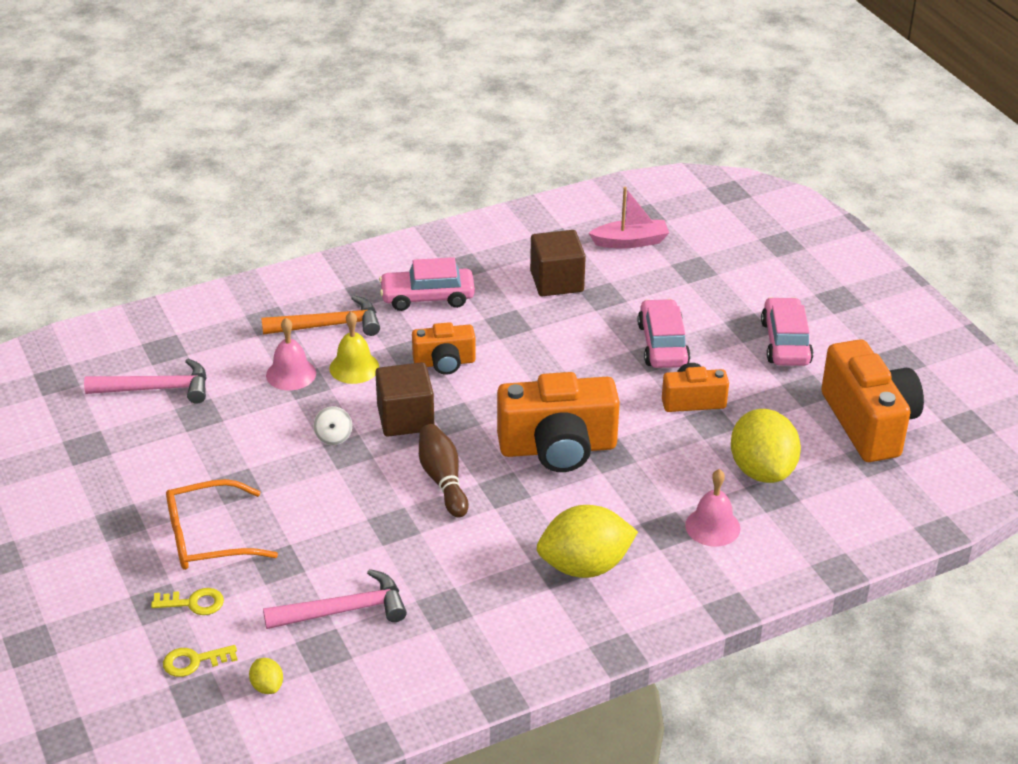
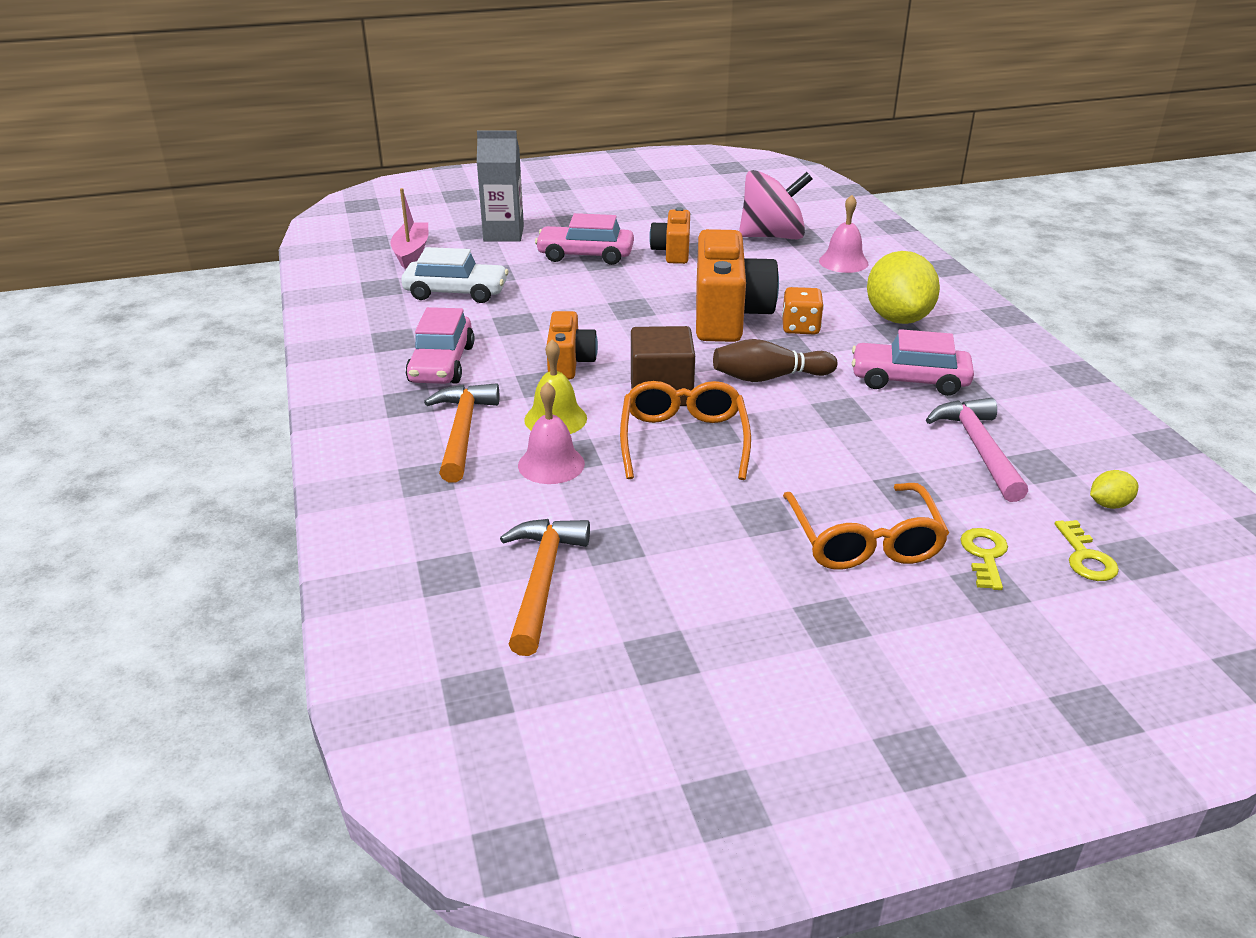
camera: 80 degrees left, 5 degrees down
pink hammer [84,359,207,404] -> orange hammer [500,519,590,656]
white spinning top [313,406,352,445] -> orange glasses [620,381,751,480]
brown cube [530,230,586,296] -> white car [401,247,508,303]
yellow lemon [731,409,801,483] -> pink spinning top [739,170,813,239]
pink car [761,297,813,366] -> pink car moved to [852,329,974,396]
orange camera [821,339,924,462] -> none
none -> grey carton [477,131,524,242]
none -> orange dice [782,287,824,334]

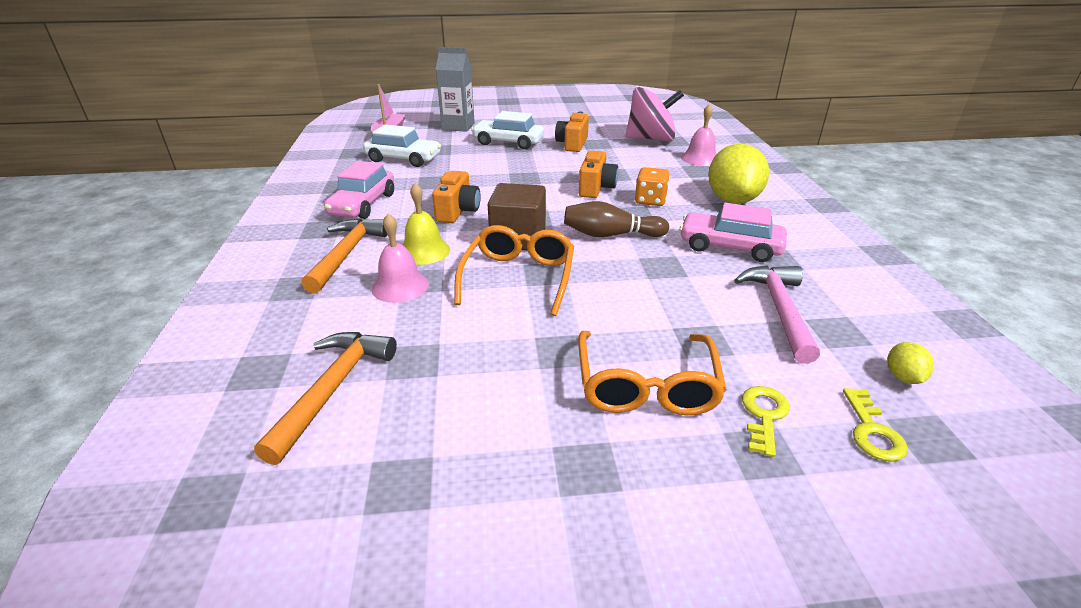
camera: 10 degrees right, 0 degrees up
pink car [535,213,634,265] -> white car [471,111,544,149]
orange camera [696,229,779,342] -> orange camera [579,151,618,198], size x0.55
yellow lemon [1090,470,1138,509] -> yellow lemon turned 75 degrees counterclockwise [888,342,934,384]

